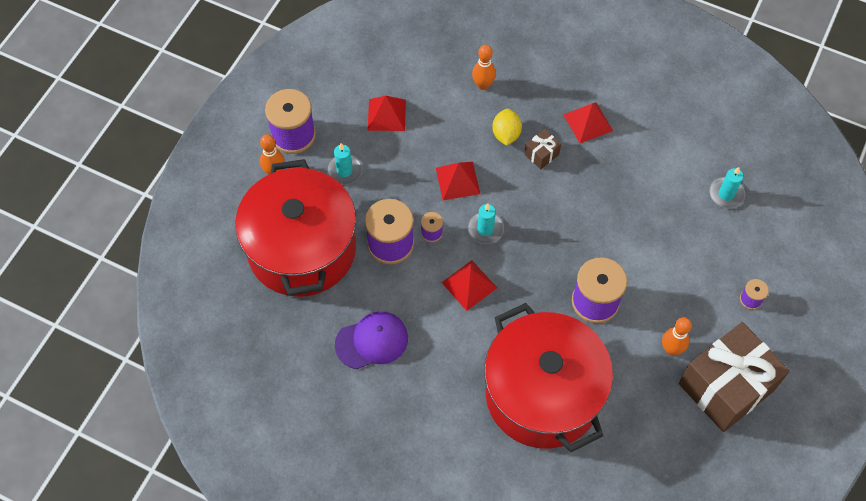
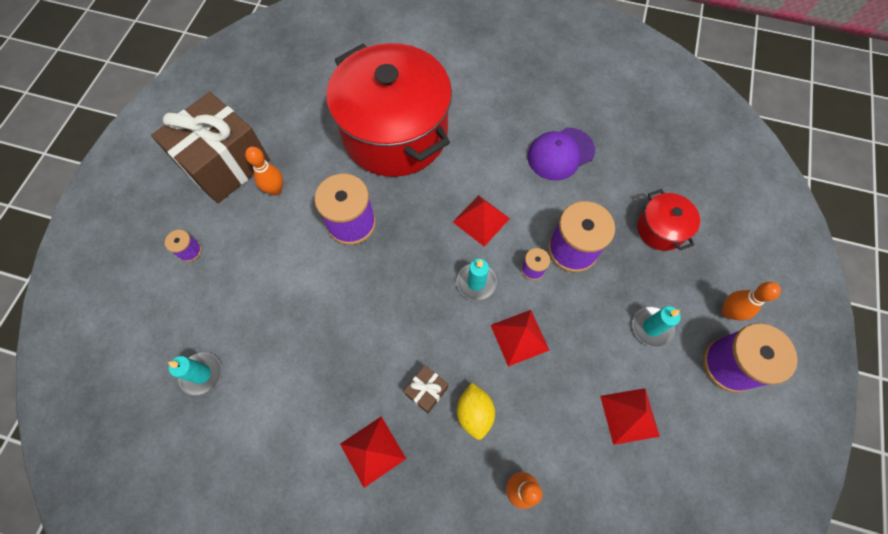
camera: 170 degrees right, 5 degrees up
red pot [235,159,356,297] -> red pot [637,189,700,251], size x0.43

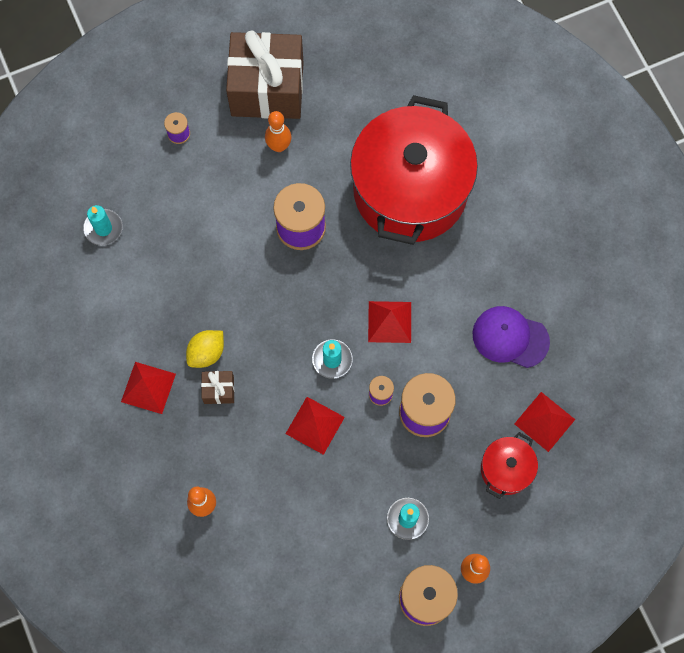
camera: 50 degrees right, 5 degrees up
yellow lemon [457,383,495,440] -> yellow lemon moved to [186,330,224,368]
red pyramid [600,388,660,445] -> red pyramid moved to [514,392,575,452]

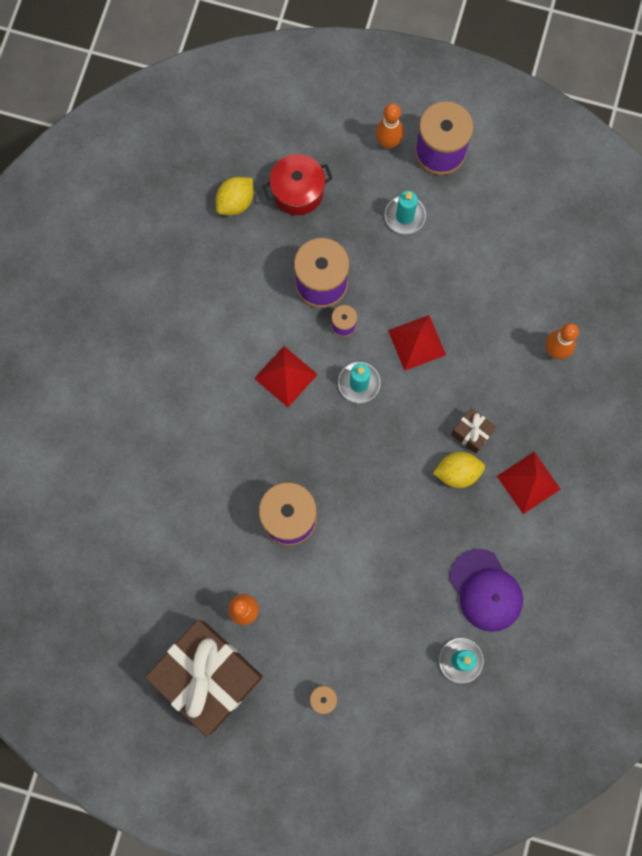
camera: 140 degrees left, 5 degrees up
red pot [350,95,478,245] -> none
purple cap [472,306,550,368] -> purple cap moved to [449,549,523,632]
red pyramid [514,392,575,452] -> yellow lemon [216,177,254,215]

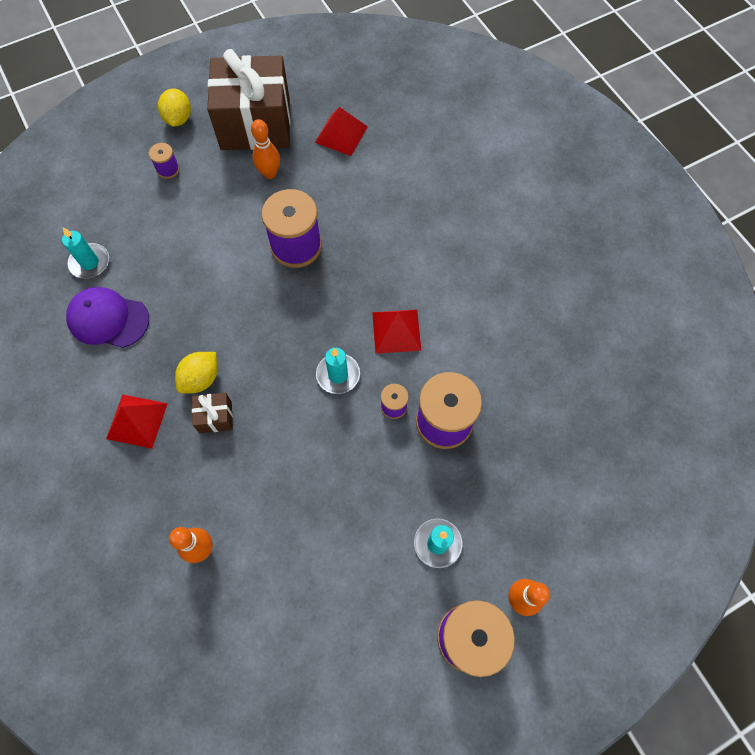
camera: 135 degrees right, 10 degrees down
yellow lemon [216,177,254,215] -> yellow lemon moved to [158,88,191,127]
red pot [262,154,333,215] -> none
red pyramid [388,315,446,371] -> red pyramid moved to [315,107,368,156]

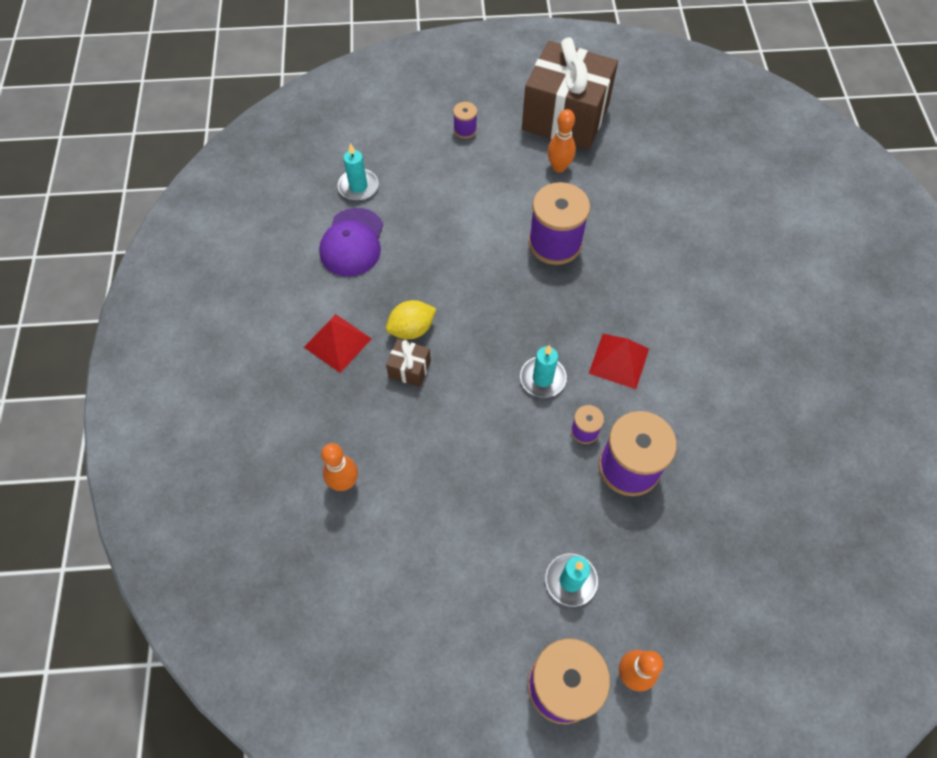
camera: 25 degrees right, 5 degrees down
purple cap [66,287,149,348] -> purple cap turned 120 degrees counterclockwise [319,208,383,277]
yellow lemon [158,88,191,127] -> none
red pyramid [315,107,368,156] -> none

